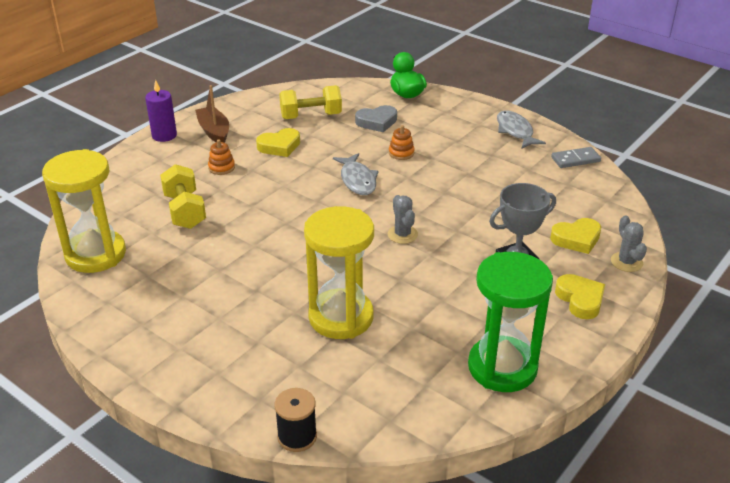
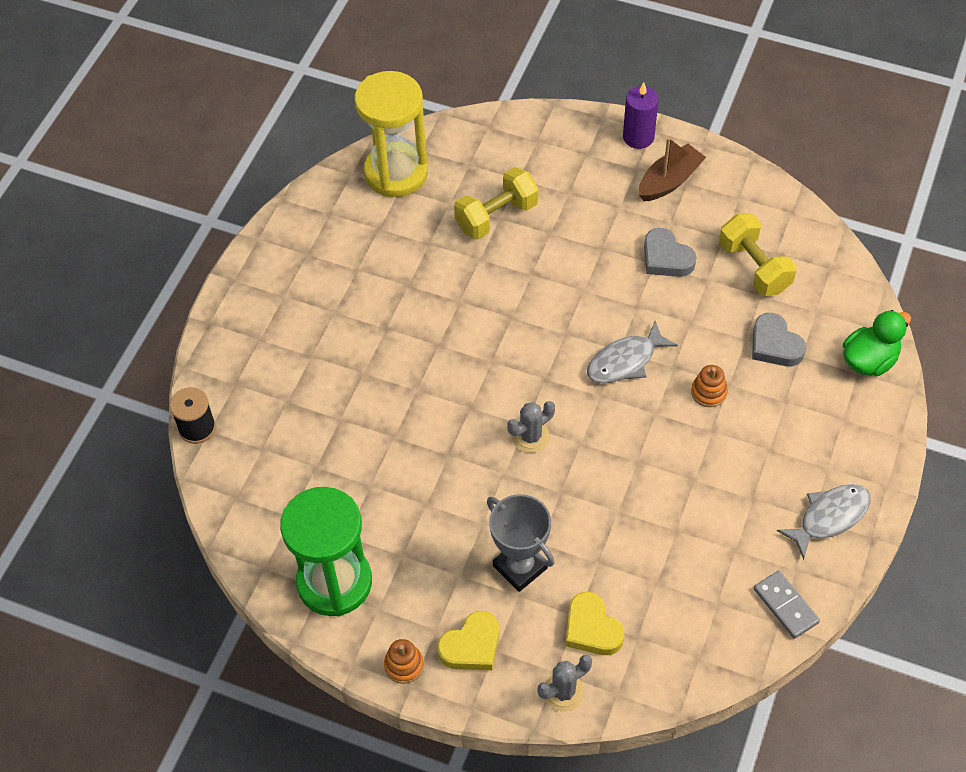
camera: 75 degrees right, 20 degrees up
orange stacking toy [208,139,235,175] -> orange stacking toy moved to [384,639,424,684]
yellow heart [256,128,300,157] -> grey heart [644,228,696,277]
yellow hourglass [304,206,374,339] -> none

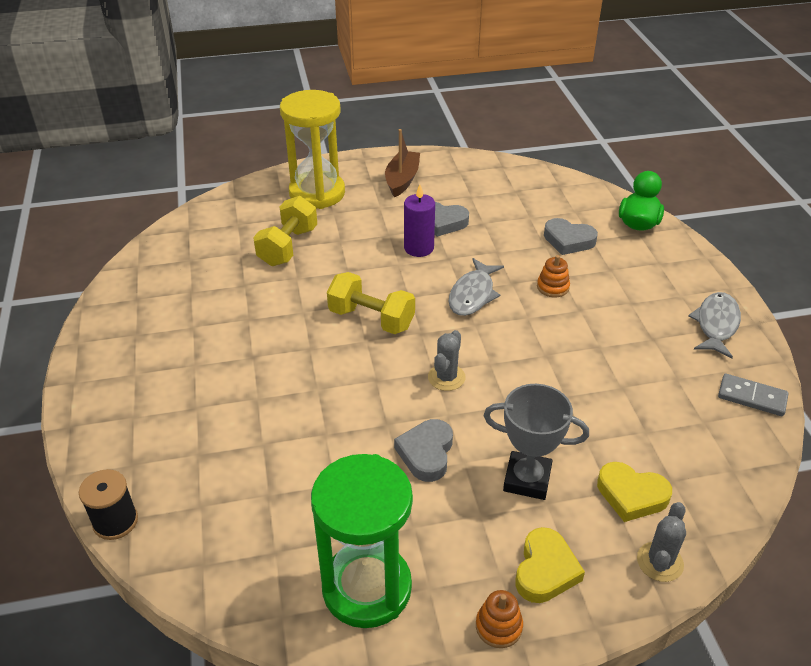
camera: 35 degrees left, 15 degrees down
yellow hourglass [355,71,428,197] -> yellow hourglass moved to [280,90,345,209]
purple candle [623,82,658,149] -> purple candle moved to [404,184,435,257]
yellow dumbbell [719,214,797,296] -> yellow dumbbell moved to [327,272,415,334]
none -> grey heart [394,419,453,482]

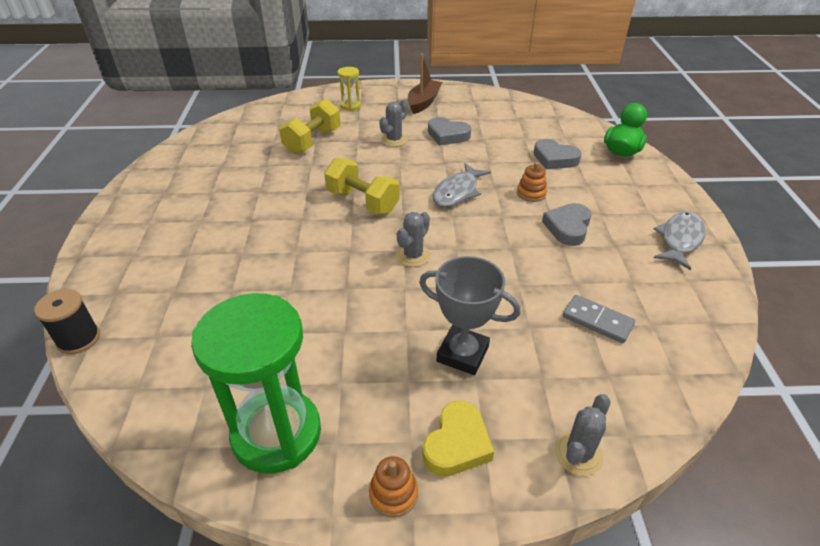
camera: 10 degrees right, 0 degrees up
yellow hourglass [280,90,345,209] -> yellow hourglass [338,67,361,111], size x0.44
grey heart [394,419,453,482] -> grey heart moved to [542,203,591,246]
purple candle [404,184,435,257] -> none
yellow heart [597,462,672,522] -> none
grey domino [718,374,789,416] -> grey domino moved to [563,295,635,343]
none -> grey cactus [379,99,408,147]

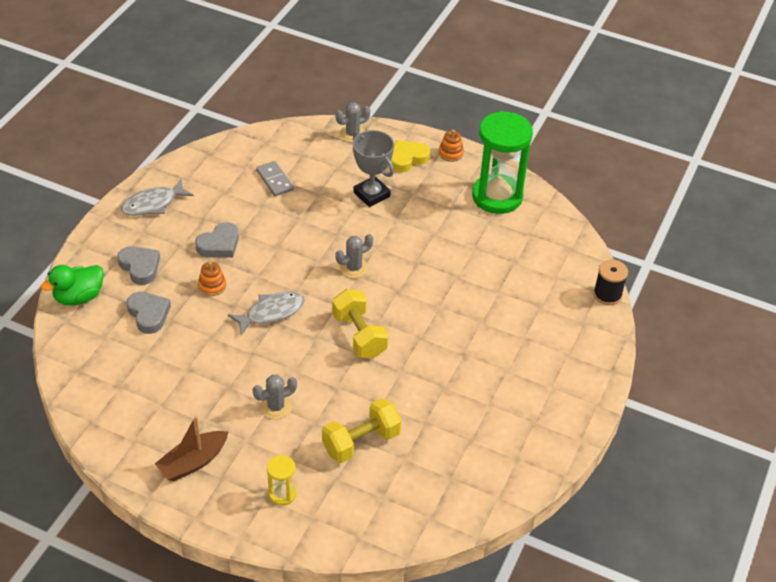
camera: 155 degrees left, 5 degrees up
grey heart [428,117,471,145] -> grey heart moved to [117,246,160,285]

